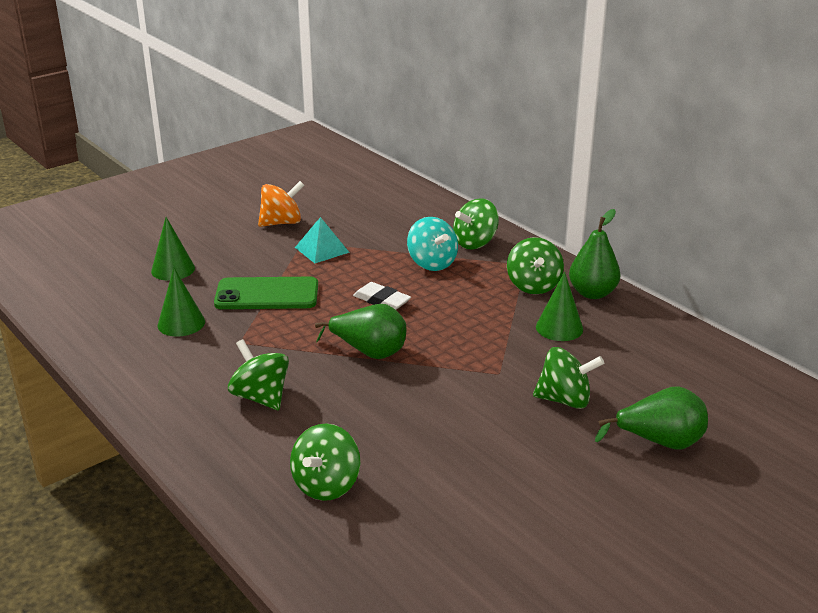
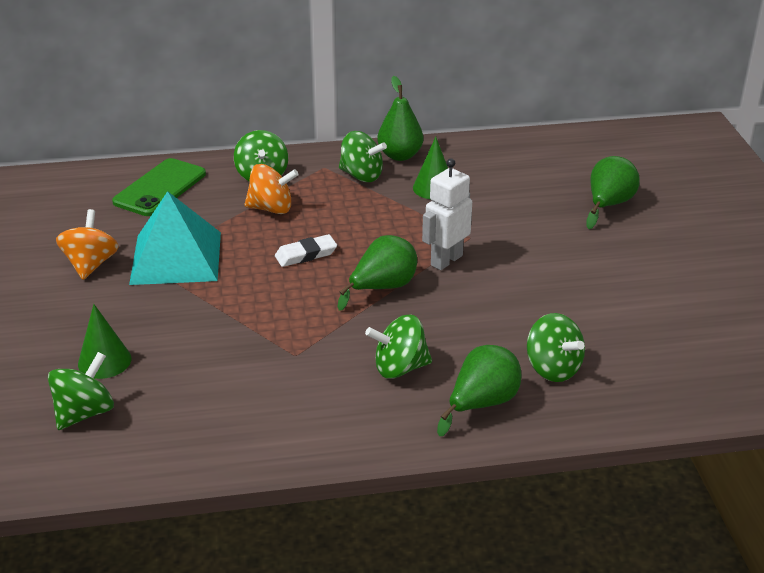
camera: 60 degrees left, 5 degrees up
green cone [158,268,205,337] -> none
green phone [214,277,318,309] -> green phone moved to [112,158,206,216]
turquoise pyramid [295,217,350,263] -> turquoise pyramid [129,191,221,285], size x1.90
turquoise spinning top [407,217,458,271] -> orange spinning top [244,164,299,214]
green spinning top [533,347,604,409] -> green spinning top moved to [48,352,114,430]
none -> white robot [422,159,472,270]
none -> green pear [437,345,521,436]

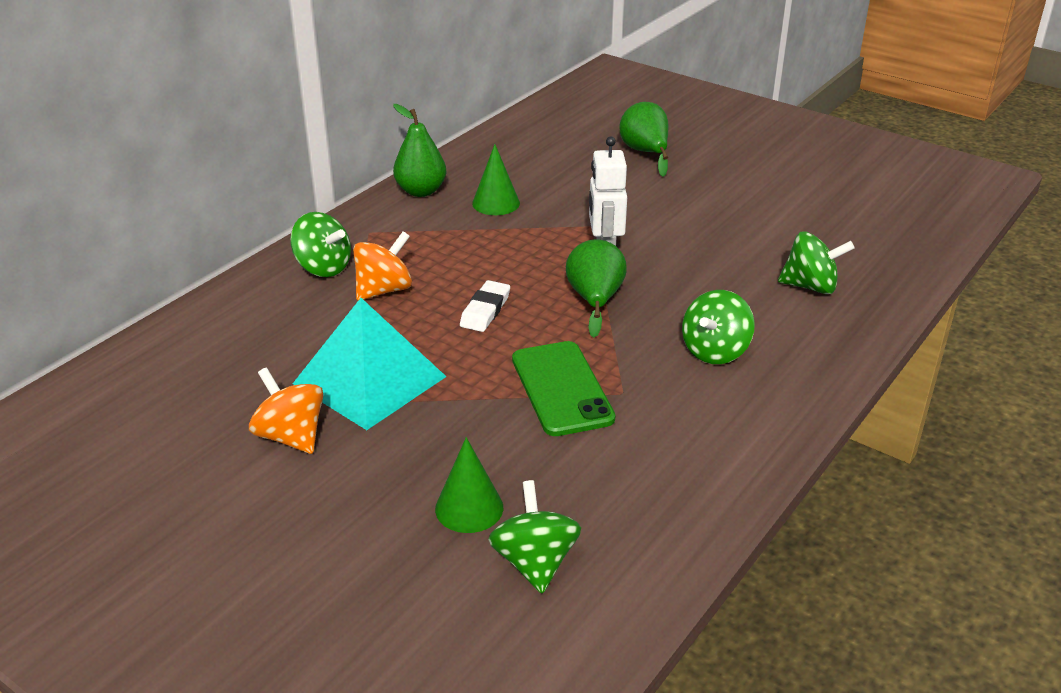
camera: 45 degrees left, 0 degrees up
green phone [112,158,206,216] -> green phone moved to [512,341,616,436]
green spinning top [339,131,387,182] -> none
green pear [437,345,521,436] -> none

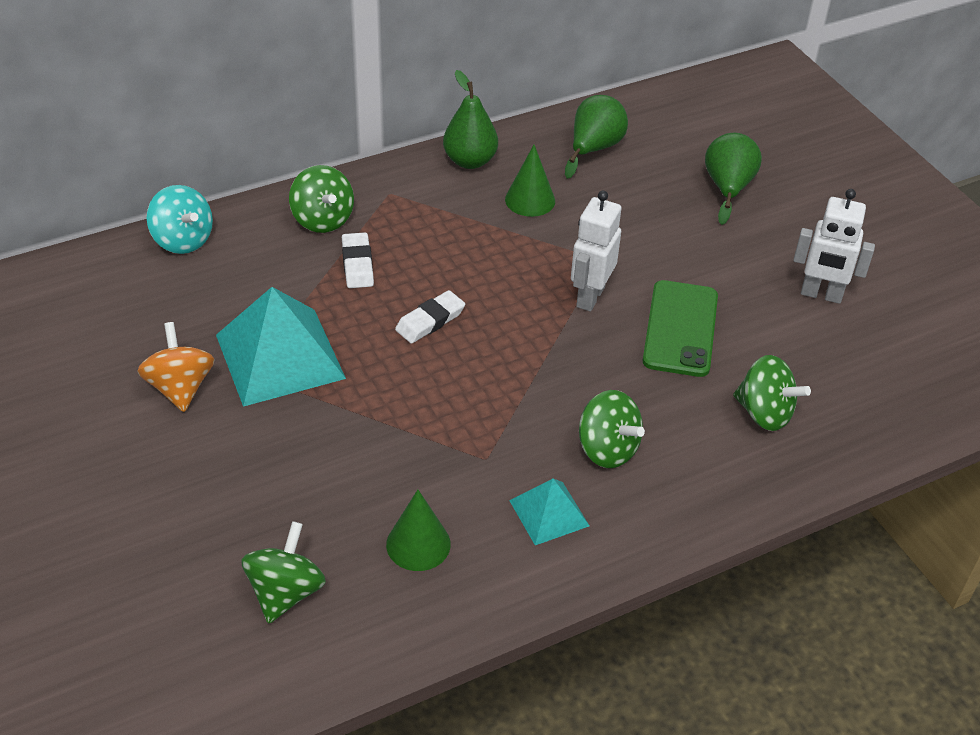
camera: 25 degrees right, 10 degrees up
orange spinning top [353,231,412,301] -> white eraser [342,232,374,288]
green cone [435,437,503,533] -> green cone moved to [386,490,451,571]
green phone [512,341,616,436] -> green phone moved to [643,280,718,377]
green pear [566,239,627,338] -> green pear moved to [565,95,628,179]
green spinning top [682,290,755,364] -> green spinning top turned 105 degrees counterclockwise [579,390,645,468]
none -> turquoise spinning top [147,185,213,254]
none -> turquoise pyramid [509,479,589,545]
none -> white robot [793,189,875,304]

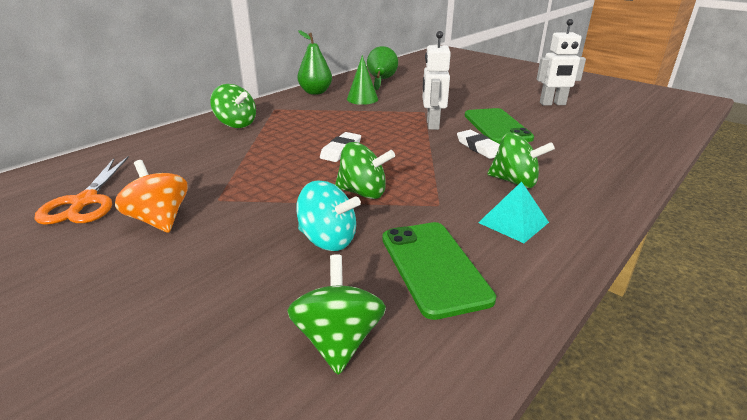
camera: 20 degrees left, 15 degrees down
turquoise spinning top [147,185,213,254] -> turquoise spinning top moved to [296,180,361,251]
turquoise pyramid [216,287,346,407] -> none
white eraser [342,232,374,288] -> white eraser moved to [457,130,500,159]
green cone [386,490,451,571] -> green phone [382,222,496,320]
green pear [705,133,762,225] -> none
green spinning top [733,355,811,431] -> green spinning top moved to [335,142,395,199]
none -> orange scissors [35,156,129,225]

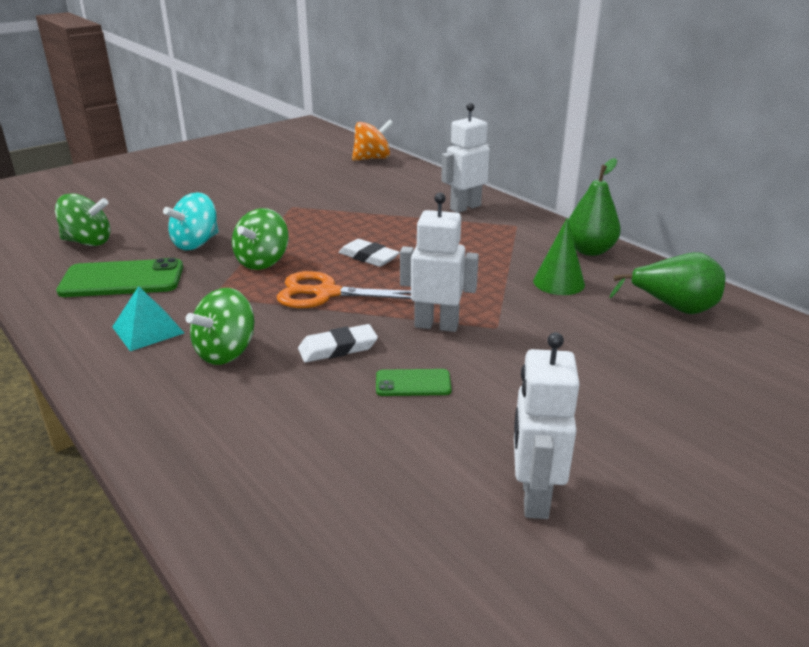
camera: 100 degrees right, 0 degrees up
orange scissors [35,156,129,225] -> orange scissors moved to [277,271,411,308]
orange spinning top [115,160,188,233] -> orange spinning top moved to [352,119,393,161]
green spinning top [210,84,256,128] -> white robot [441,103,490,213]
green phone [465,108,534,144] -> green phone [376,369,452,396], size x0.52

